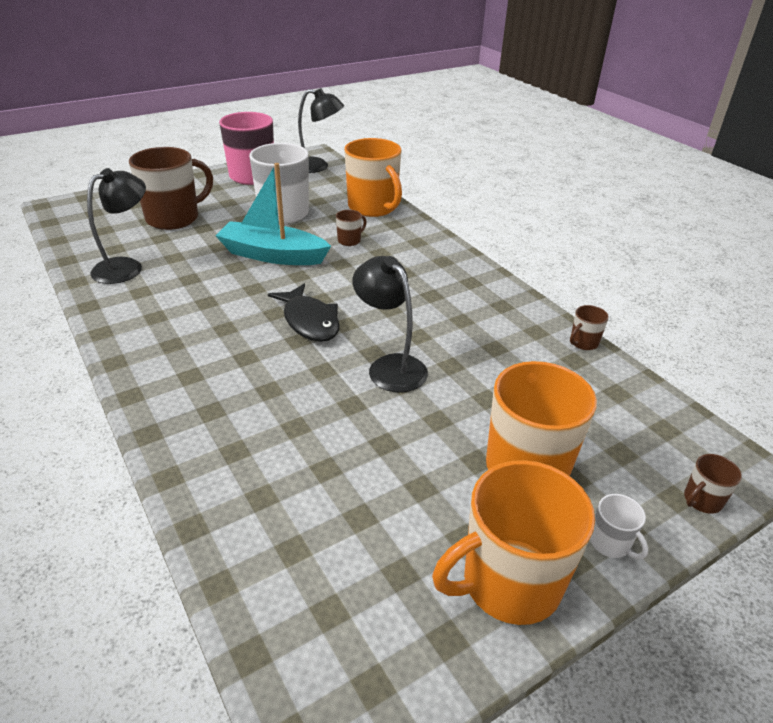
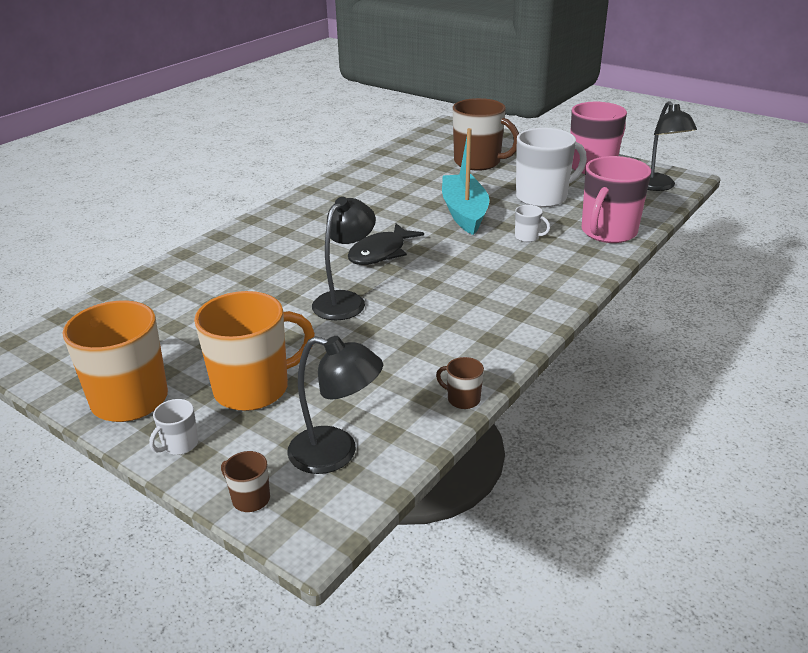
camera: 70 degrees right, 5 degrees down
black lamp [87,168,146,284] -> black lamp moved to [287,336,383,474]
brown mug [336,210,367,246] -> white mug [515,205,550,242]
orange mug [345,138,402,217] -> pink mug [582,156,651,243]

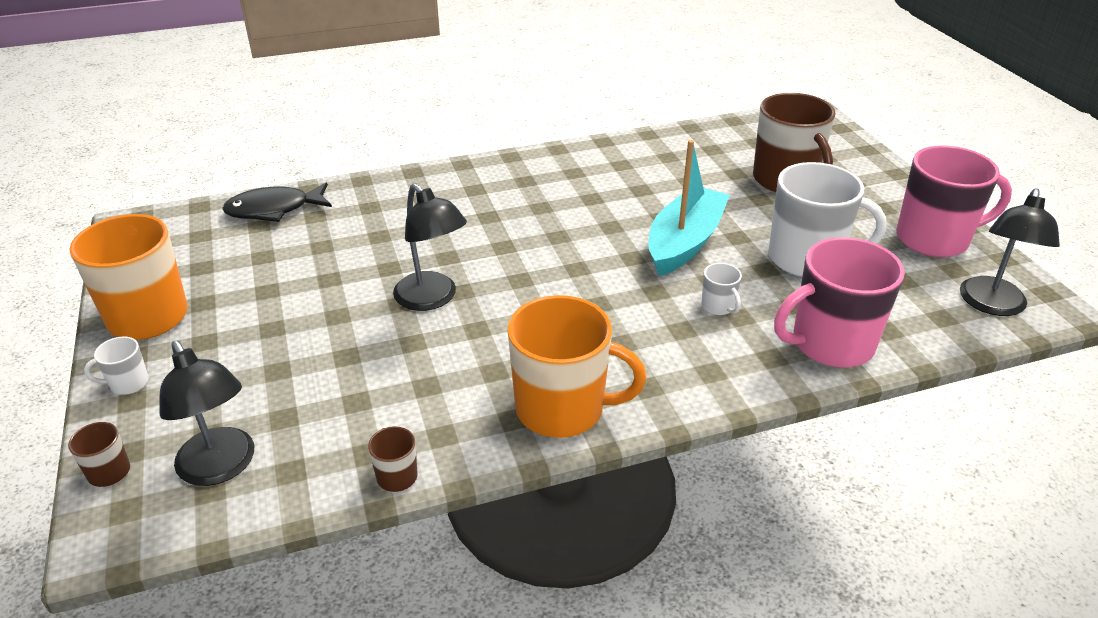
camera: 35 degrees right, 5 degrees up
orange mug [194,291,315,411] -> orange mug moved to [507,295,647,438]
black lamp [312,197,376,320] -> black lamp turned 75 degrees clockwise [393,183,467,311]
black fish [348,223,424,265] -> black fish moved to [222,183,332,222]

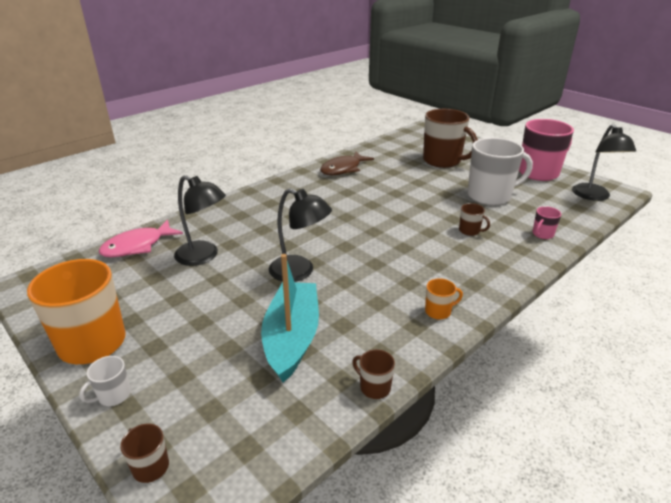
camera: 25 degrees left, 5 degrees down
black lamp [160,340,254,486] -> black lamp moved to [174,175,226,266]
black fish [222,183,332,222] -> pink fish [99,220,183,257]
orange mug [507,295,647,438] -> orange mug [425,278,463,319], size x0.43
turquoise boat [648,140,730,276] -> turquoise boat moved to [261,254,319,382]
white mug [702,263,742,315] -> brown mug [459,203,490,236]
pink mug [774,237,905,368] -> pink mug [532,206,561,239], size x0.43
none -> brown fish [320,152,374,175]

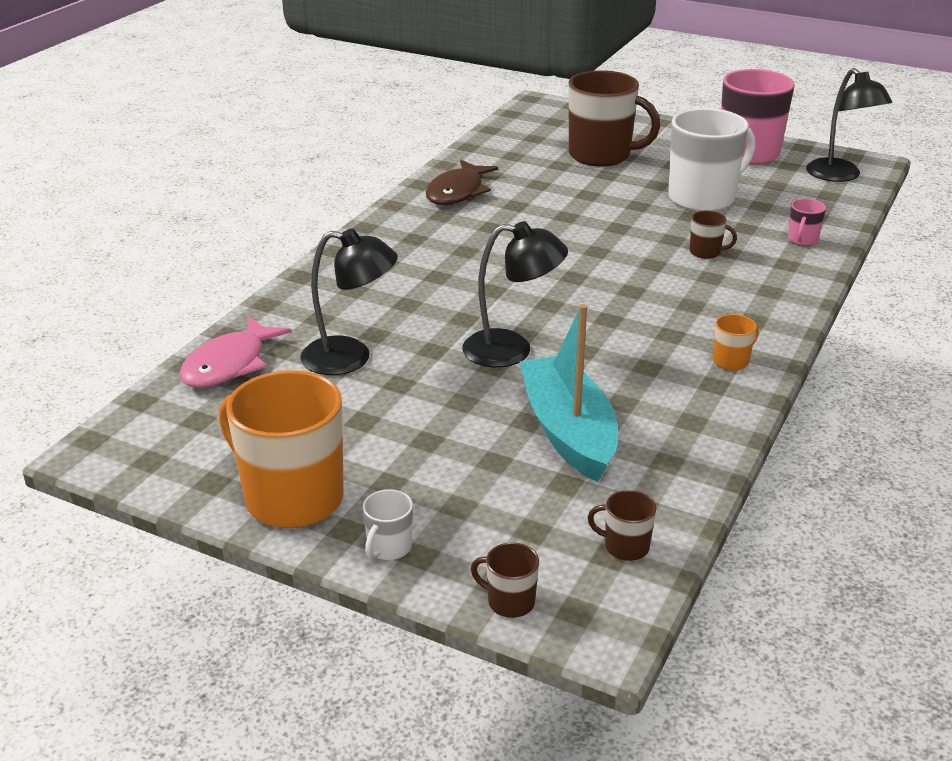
camera: 20 degrees left, 0 degrees up
brown mug [352,349,395,399] -> brown mug moved to [587,490,656,561]

